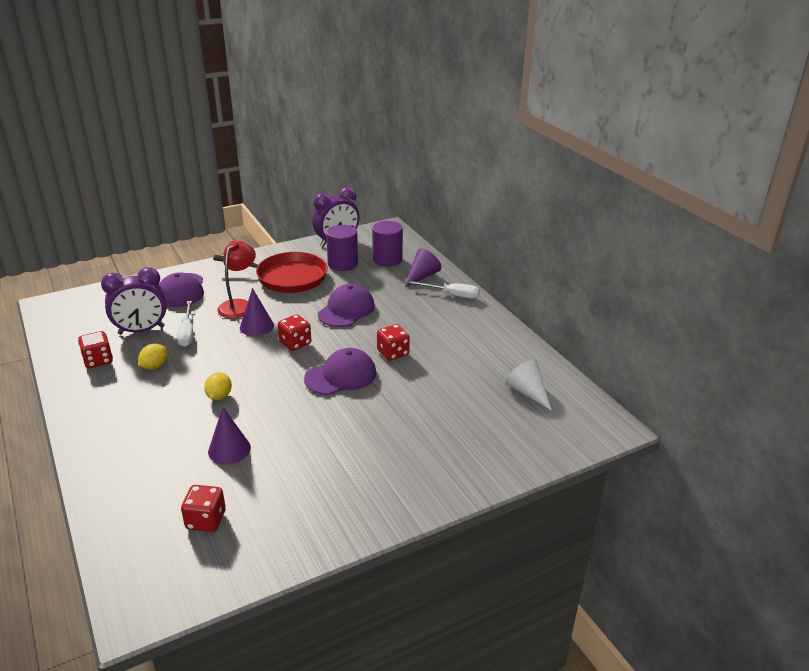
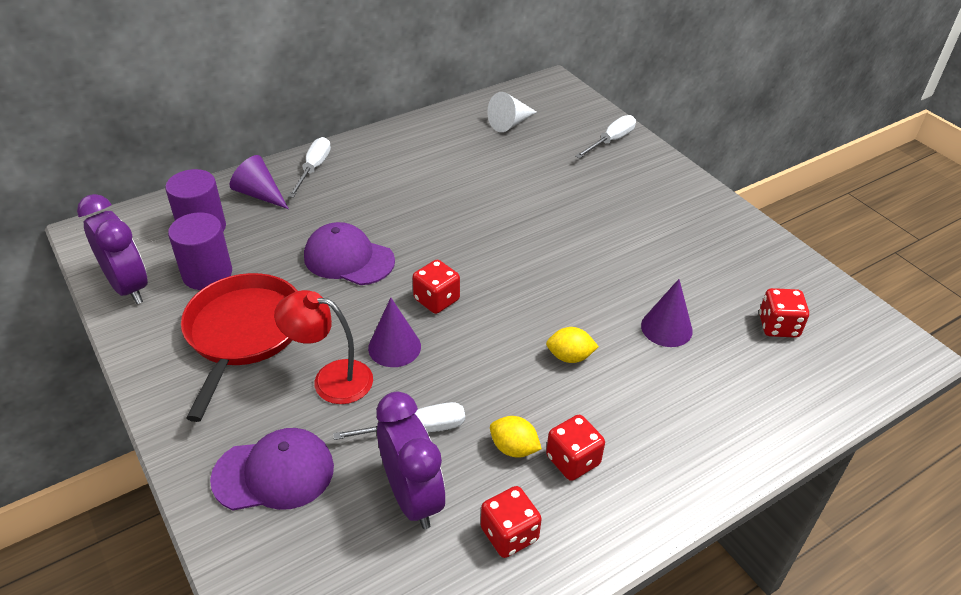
camera: 95 degrees left, 10 degrees up
purple cap [304,348,376,395] -> none
red dice [377,324,410,361] -> red dice moved to [546,415,605,481]
none -> white screwdriver [575,115,636,158]

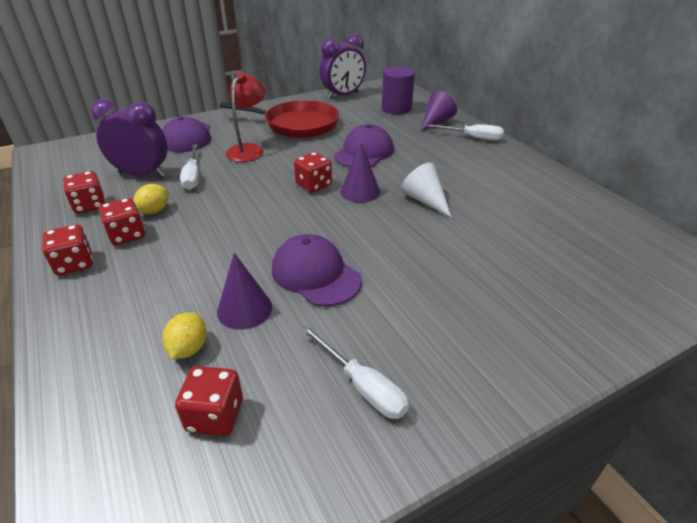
camera: 95 degrees right, 5 degrees down
purple cylinder [168,213,232,290] -> none
purple cone [368,298,421,367] -> purple cone moved to [340,143,380,202]
purple clock [376,392,445,529] -> purple clock turned 150 degrees counterclockwise [91,99,168,177]
white cone [487,92,537,132] -> white cone moved to [401,162,452,218]
yellow lemon [546,327,599,363] -> yellow lemon moved to [162,312,207,359]
white screwdriver [575,115,636,158] -> white screwdriver moved to [301,326,409,419]
none -> red dice [42,224,93,275]
none -> purple cap [272,234,362,307]

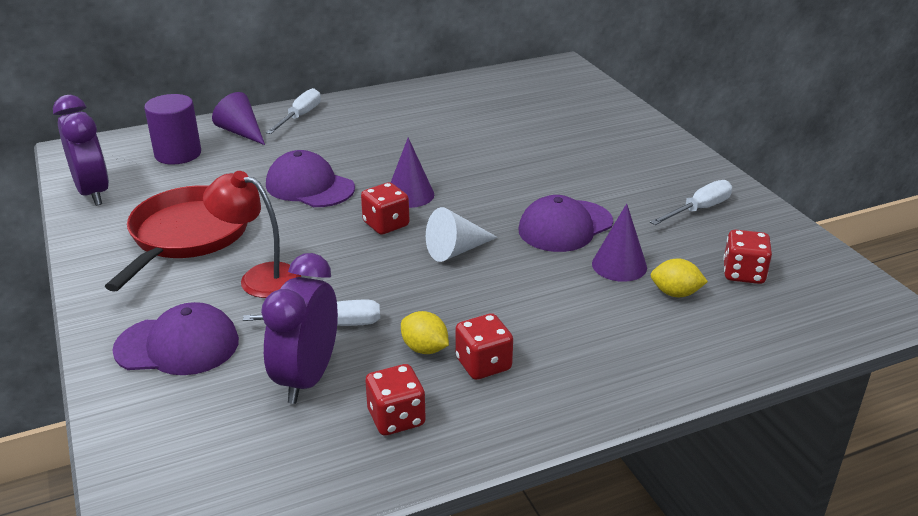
camera: 85 degrees left, 5 degrees down
red dice [42,224,93,275] -> none
white cone [401,162,452,218] -> white cone moved to [426,207,498,262]

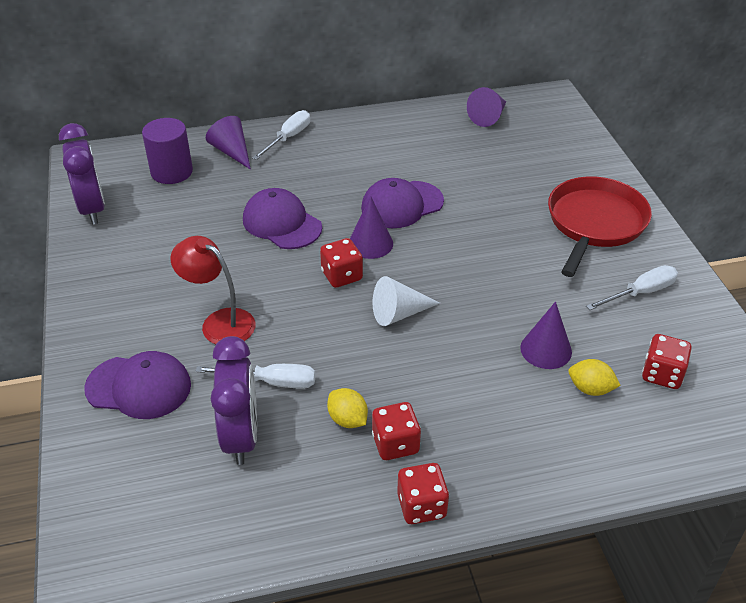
camera: 10 degrees right, 10 degrees up
red pan [105,185,247,292] -> red pan moved to [548,177,652,277]
purple clock [261,253,338,404] -> purple clock turned 150 degrees clockwise [211,336,257,465]
red dice [365,364,426,436] -> red dice moved to [397,463,449,524]
purple cap [518,195,613,252] -> purple cap moved to [361,178,444,228]
none -> purple cone [467,87,506,127]

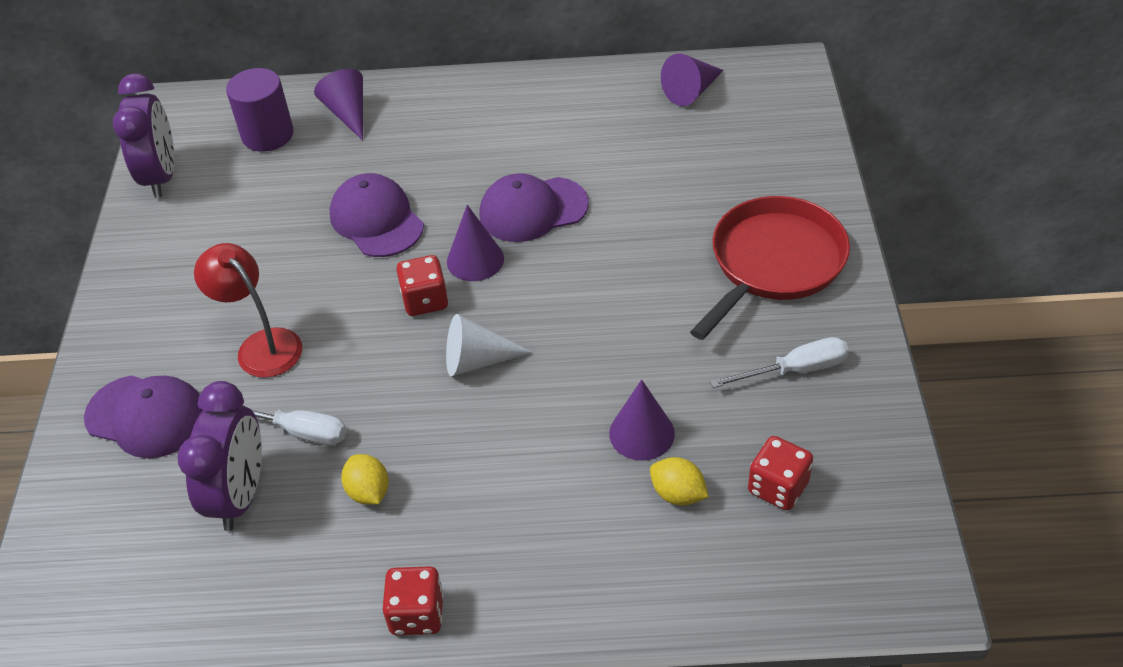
camera: 15 degrees right, 5 degrees up
white screwdriver [252,110,310,160] -> none
red dice [372,402,421,460] -> none

